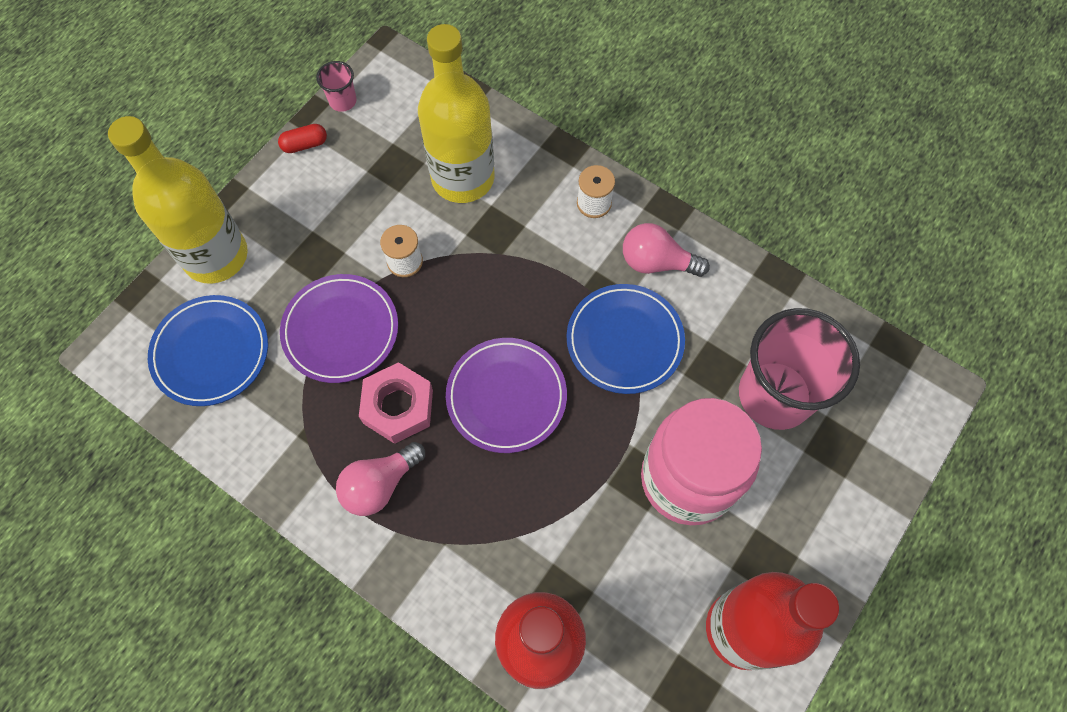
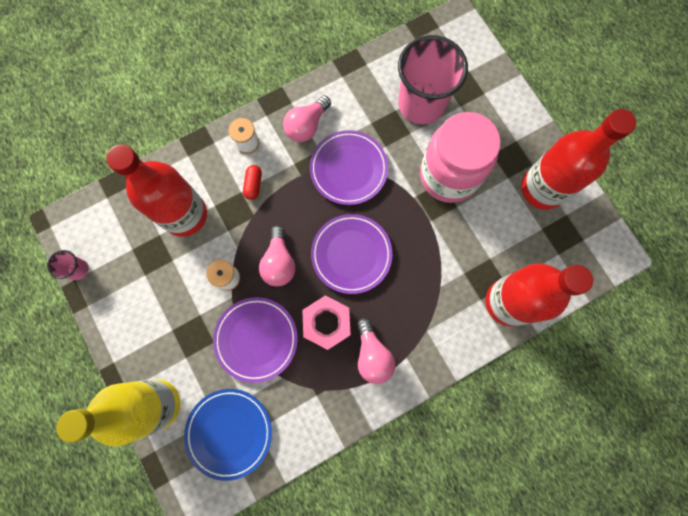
camera: 65 degrees left, 10 degrees up
red capsule [278,124,327,153] -> red capsule moved to [243,165,262,200]
yellow bottle [418,24,495,203] -> red bottle [106,145,207,237]
blue plate [566,284,685,394] -> purple plate [310,130,388,205]
none -> pink light bulb [259,225,295,286]

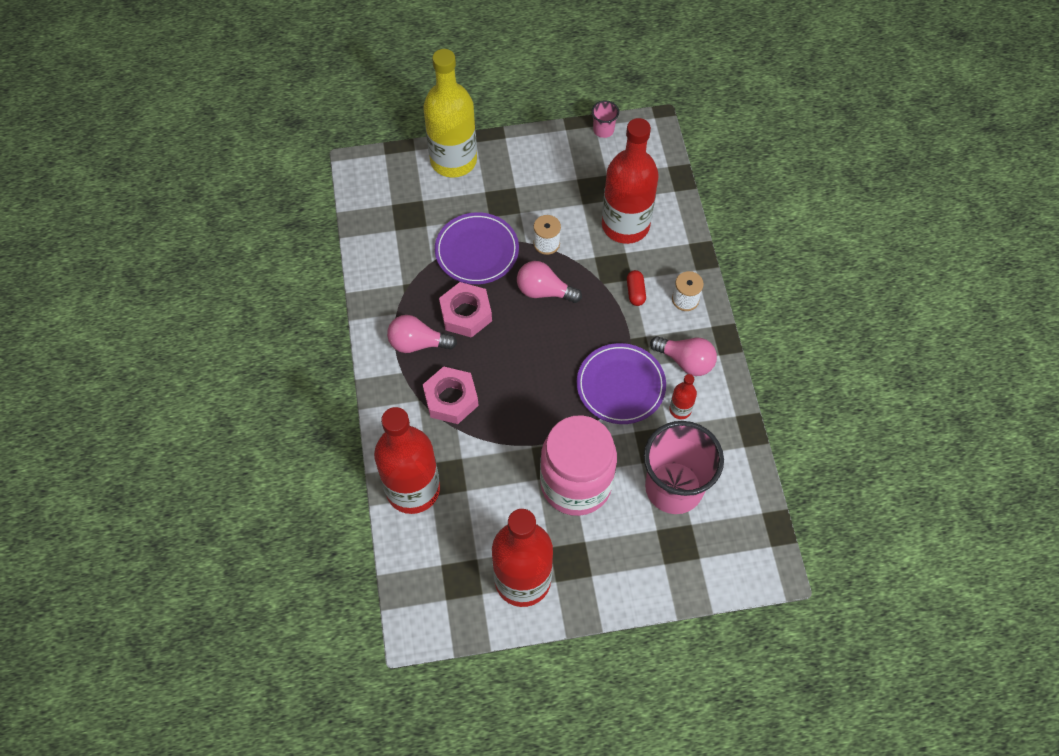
camera: 110 degrees right, 15 degrees down
blue plate [184,389,272,481] -> none
red capsule [243,165,262,200] -> red capsule turned 60 degrees clockwise [627,270,646,306]
pink light bulb [283,95,331,142] -> pink light bulb turned 150 degrees clockwise [650,336,717,376]
purple plate [311,214,392,294] -> none
none -> pink nut [423,366,479,424]
none -> red bottle [669,374,697,419]

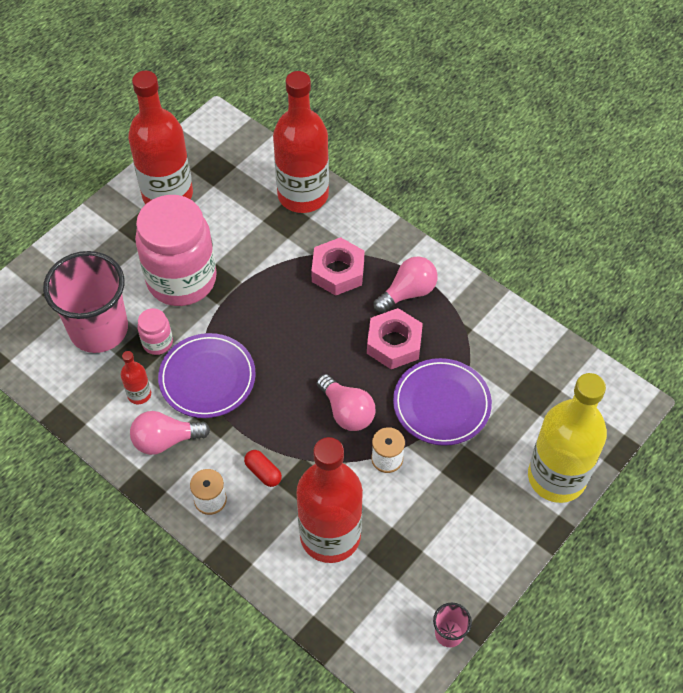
camera: 140 degrees right, 5 degrees down
pink light bulb [517,261,582,303] -> pink light bulb turned 75 degrees clockwise [317,374,376,431]
none -> pink jar [137,308,173,355]

